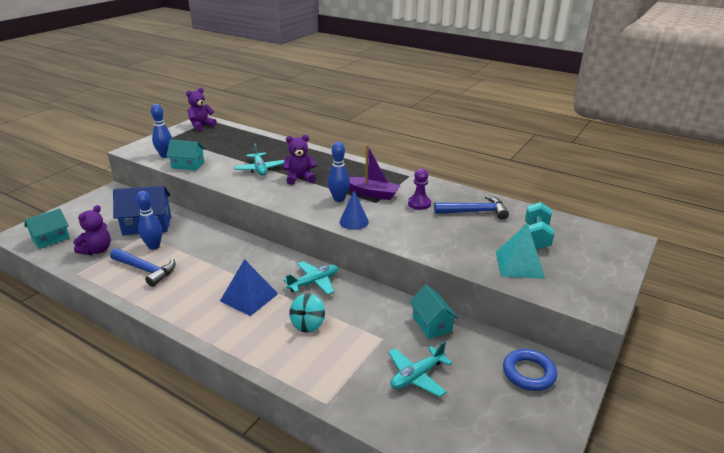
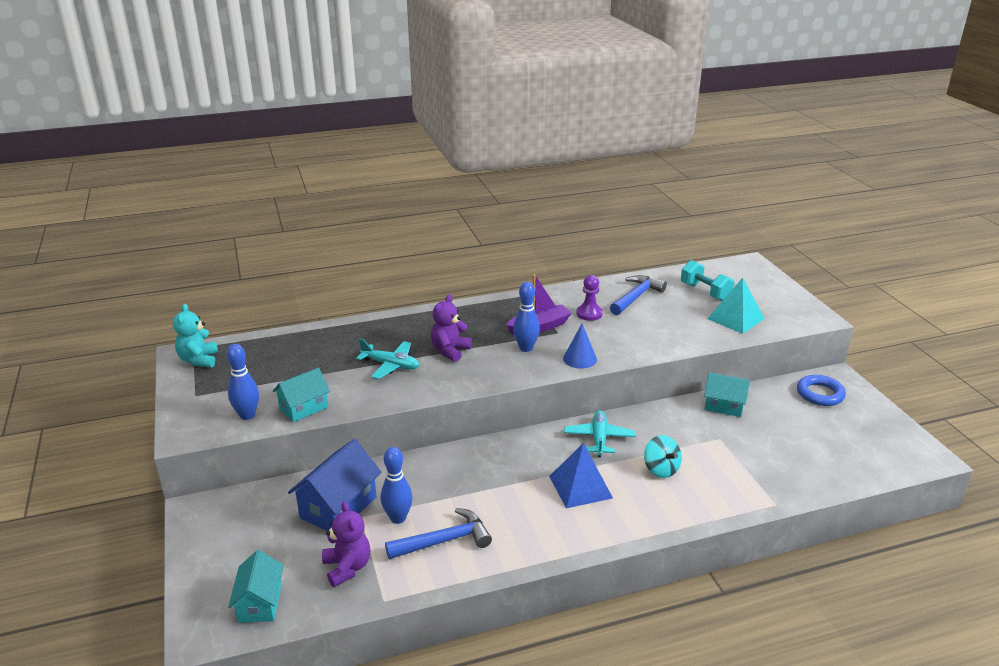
camera: 50 degrees left, 0 degrees up
purple teddy bear [186,88,217,131] -> turquoise teddy bear [173,304,218,367]
turquoise plane [388,341,453,397] -> none

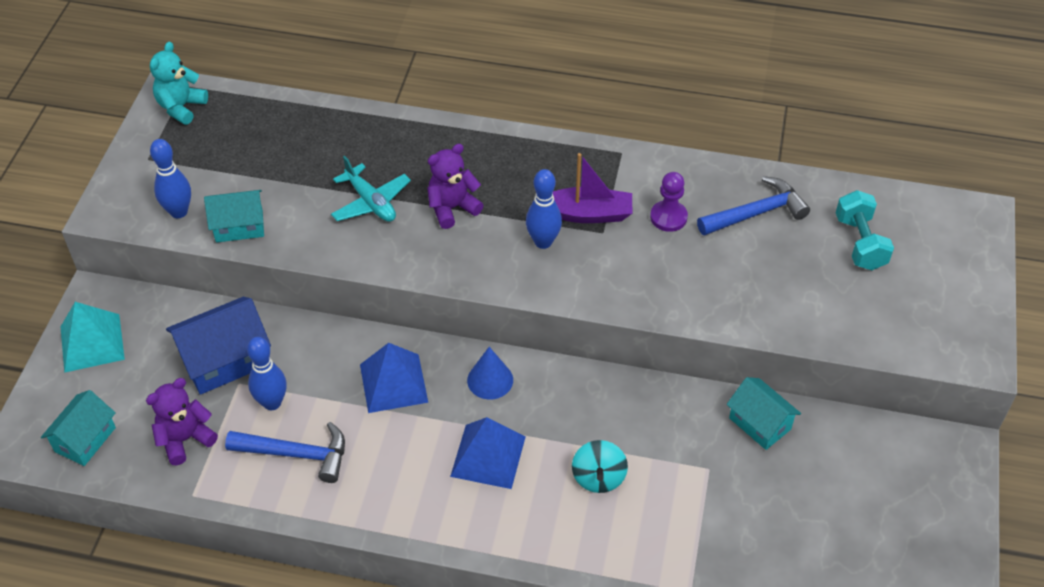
camera: 30 degrees right, 20 degrees up
purple teddy bear [322,501,370,587] -> purple teddy bear turned 135 degrees counterclockwise [146,378,218,465]
blue cone [563,324,597,369] -> blue cone moved to [467,347,513,399]
turquoise plane [564,410,636,457] -> none
turquoise pyramid [707,278,765,334] -> turquoise pyramid moved to [61,302,125,373]
blue ring [797,375,846,406] -> none
none -> blue pyramid [360,343,428,413]

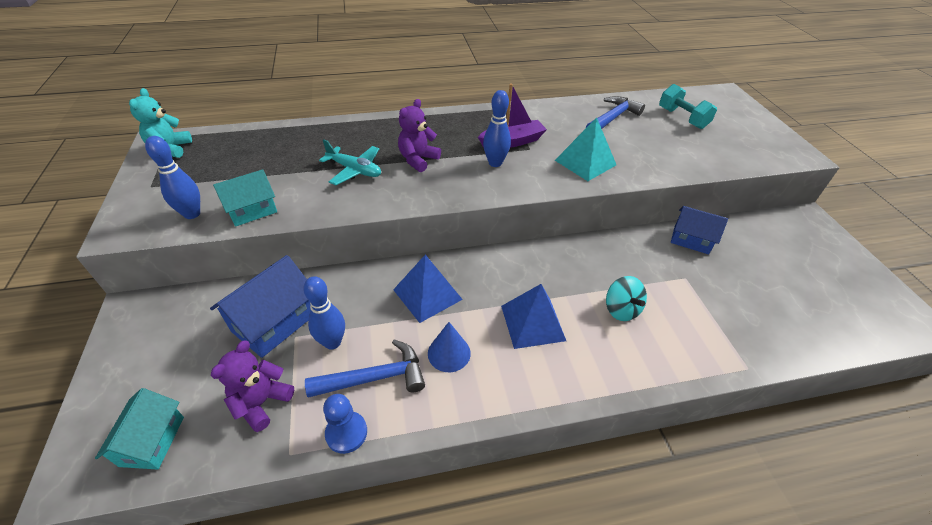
camera: 25 degrees left, 5 degrees down
turquoise pyramid [61,302,125,373] -> turquoise pyramid moved to [555,117,616,181]
blue cone [467,347,513,399] -> blue cone moved to [428,322,471,372]
purple pawn [650,172,688,232] -> none
turquoise house [727,377,801,450] -> blue house [671,206,728,254]
none -> blue pawn [323,394,367,454]

